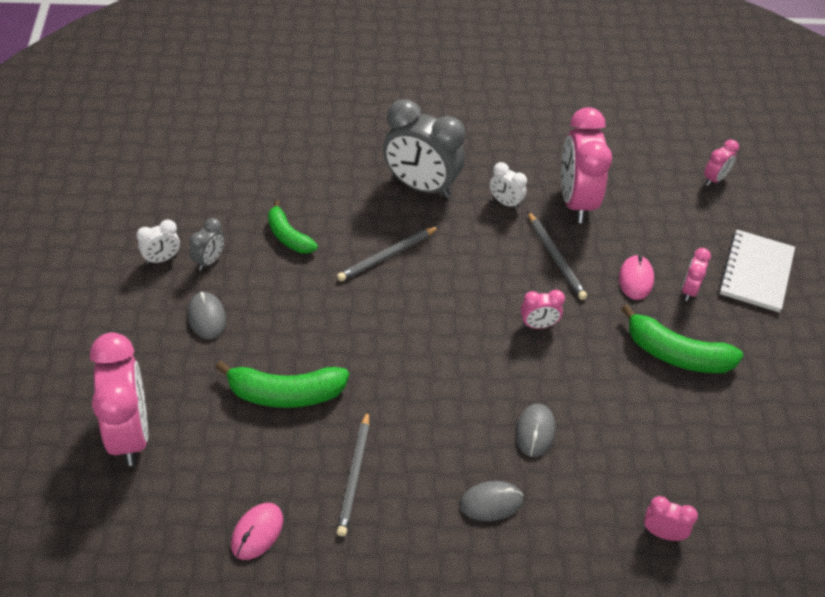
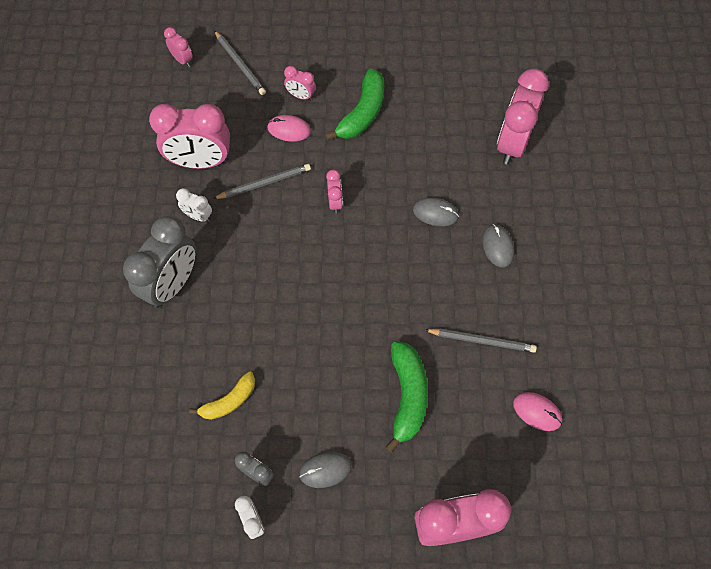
camera: 85 degrees left, 15 degrees up
green banana [268,200,318,253] -> yellow banana [189,371,255,420]
grey pencil [337,226,440,281] -> grey pencil moved to [214,30,266,95]
white clock [490,162,527,210] -> white clock turned 75 degrees clockwise [176,188,212,222]
pink clock [644,496,698,541] -> pink clock [497,68,549,165], size x2.15
white notebook [719,230,795,312] -> none

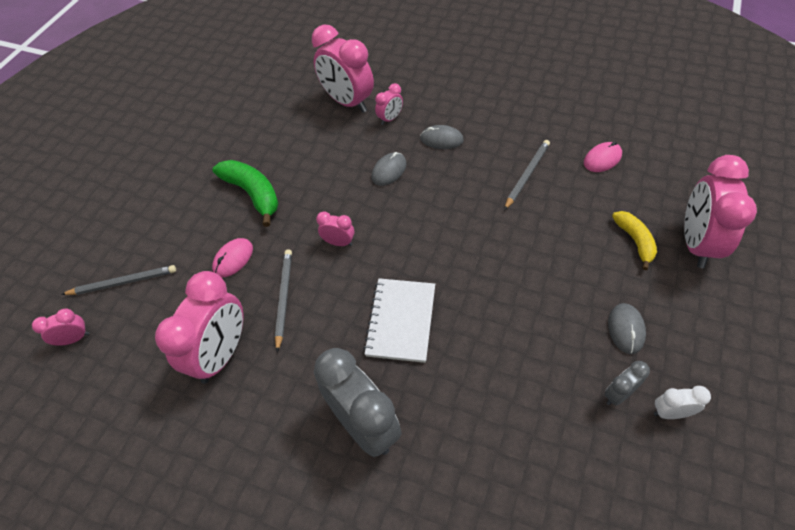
camera: 65 degrees left, 10 degrees down
white clock [176,188,212,222] -> none
yellow banana [189,371,255,420] -> yellow banana moved to [612,211,657,270]
pink clock [284,66,316,100] -> pink clock moved to [375,83,403,125]
green banana [386,341,428,453] -> none
none -> white notebook [363,278,435,363]

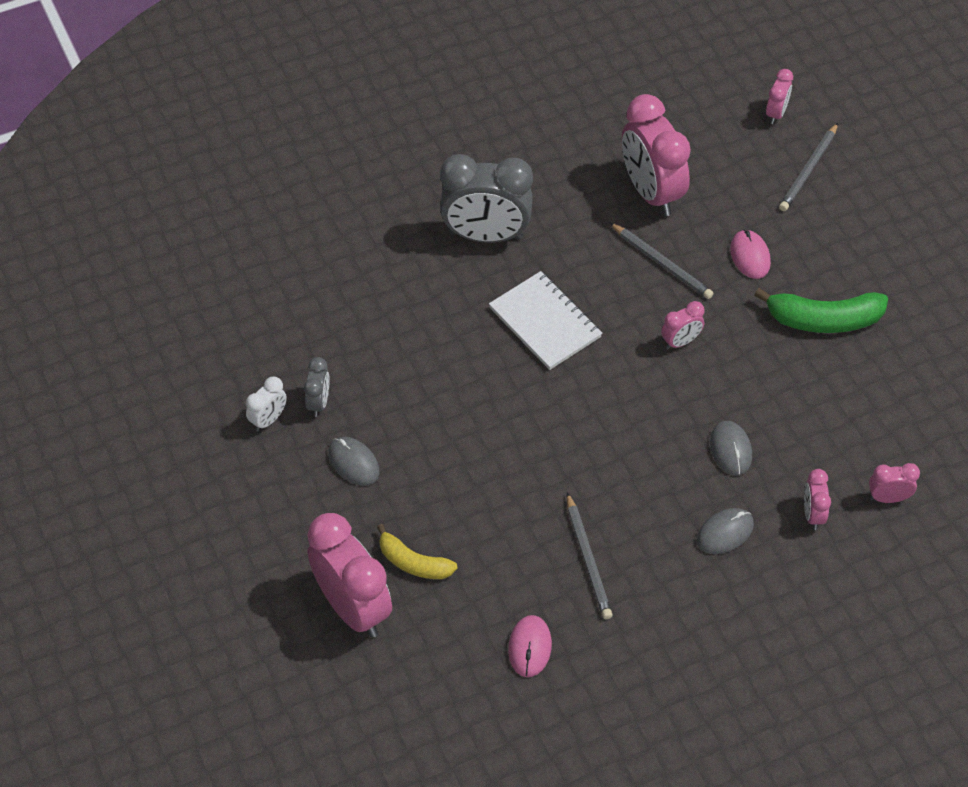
camera: 130 degrees right, 0 degrees up
pink clock [312,24,374,113] -> pink clock [869,463,920,503], size x0.47

